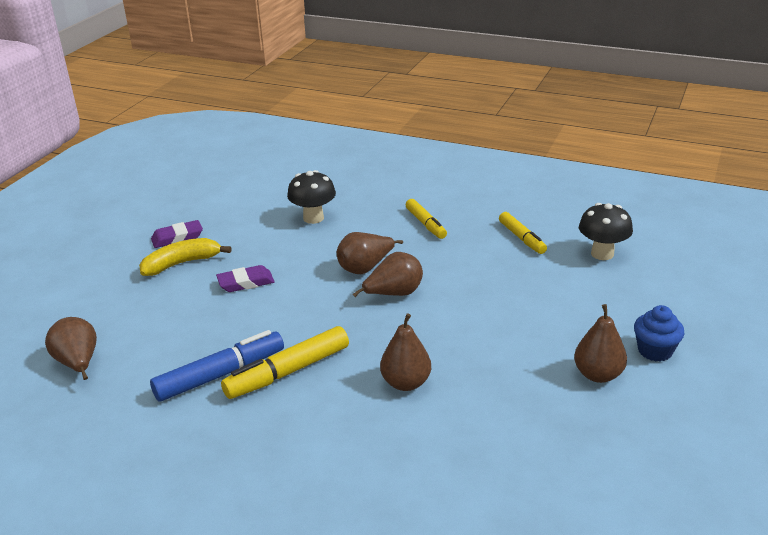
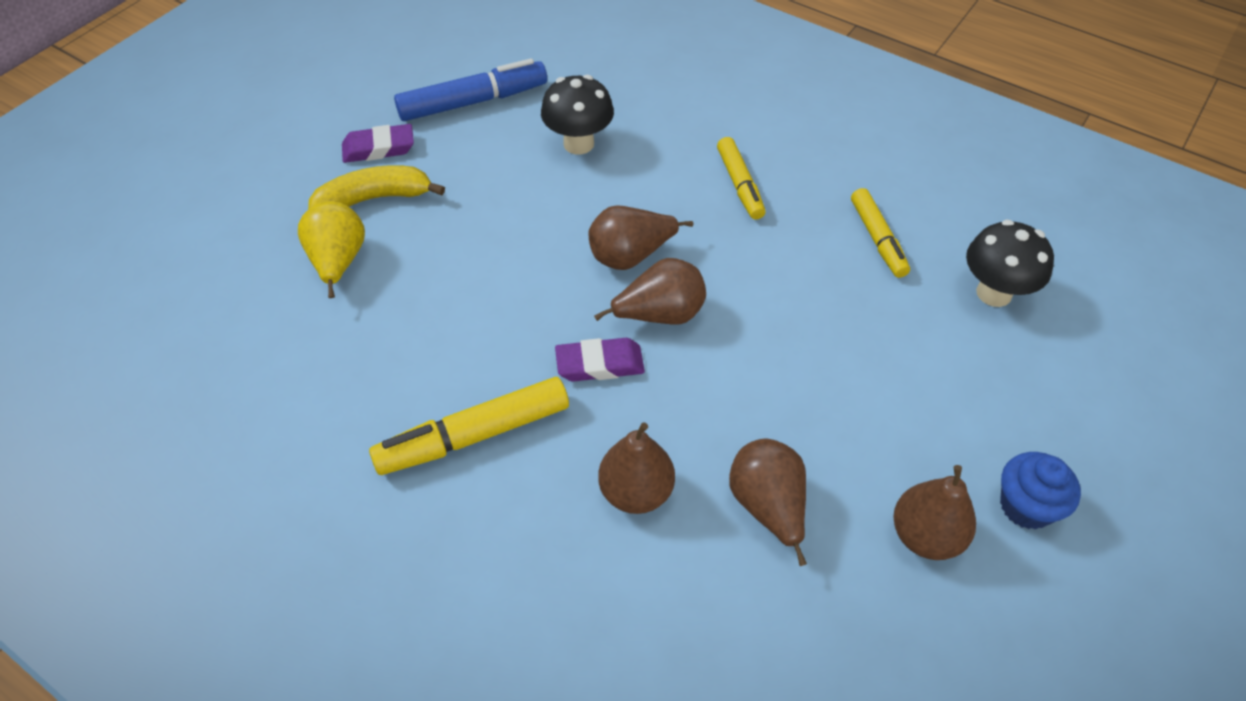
camera: 10 degrees right, 20 degrees up
brown pear [45,317,97,380] -> brown pear moved to [729,438,807,566]
blue marker [150,330,284,401] -> blue marker moved to [394,58,547,121]
purple eraser [216,265,275,292] -> purple eraser moved to [555,338,645,382]
none -> yellow pear [298,201,365,298]

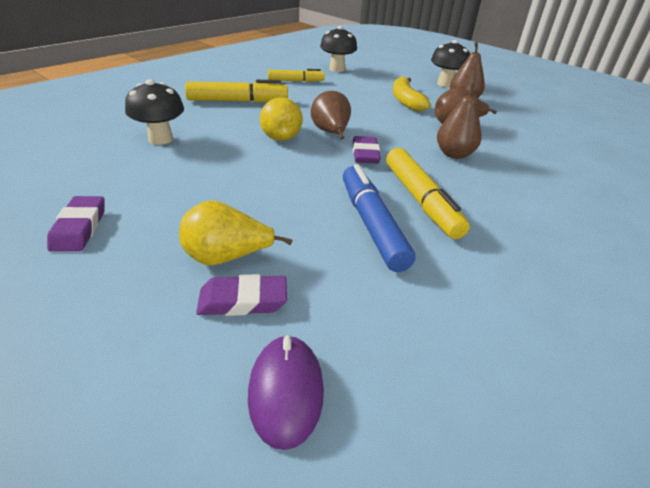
camera: 85 degrees left, 15 degrees down
yellow banana [308,165,445,209] -> yellow banana moved to [393,76,431,111]
blue marker [394,58,547,121] -> blue marker moved to [343,164,415,272]
brown pear [589,205,694,270] -> yellow pear [260,97,303,141]
yellow marker [717,137,766,220] -> yellow marker [185,80,288,102], size x1.56
blue cupcake [1000,452,1081,529] -> black mushroom [431,40,470,87]
none -> purple eraser [196,274,287,316]
none -> purple mouse [248,335,324,450]

